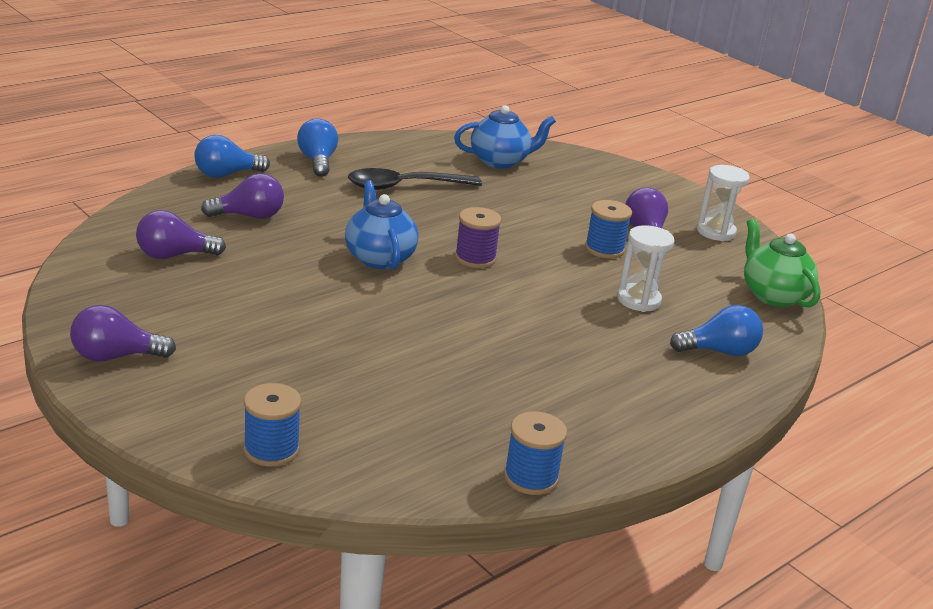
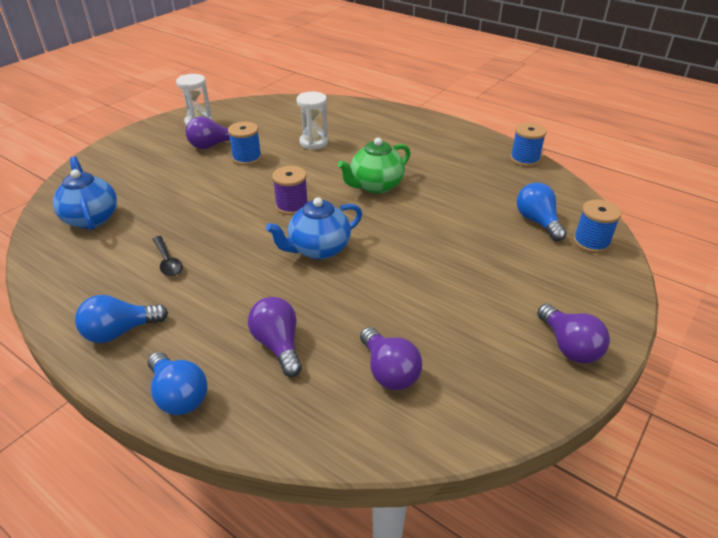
camera: 100 degrees left, 10 degrees up
black spoon [348,168,482,190] -> black spoon [153,236,183,276], size x0.55
blue light bulb [670,305,763,356] -> blue light bulb moved to [517,182,567,241]
green teapot [744,219,821,307] -> green teapot moved to [337,138,410,194]

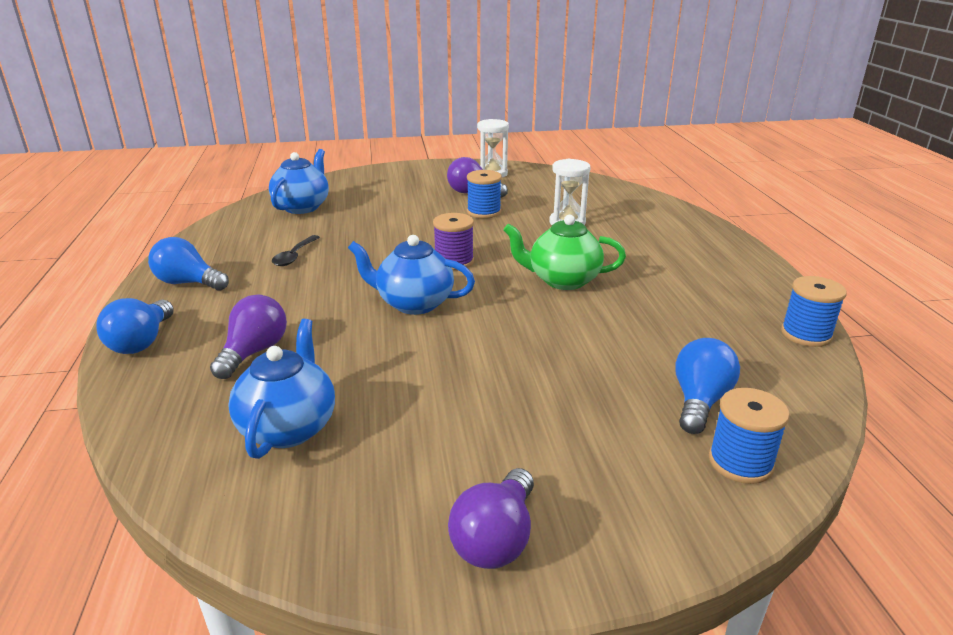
camera: 45 degrees right, 10 degrees down
purple light bulb [360,327,422,390] -> blue teapot [228,319,335,459]

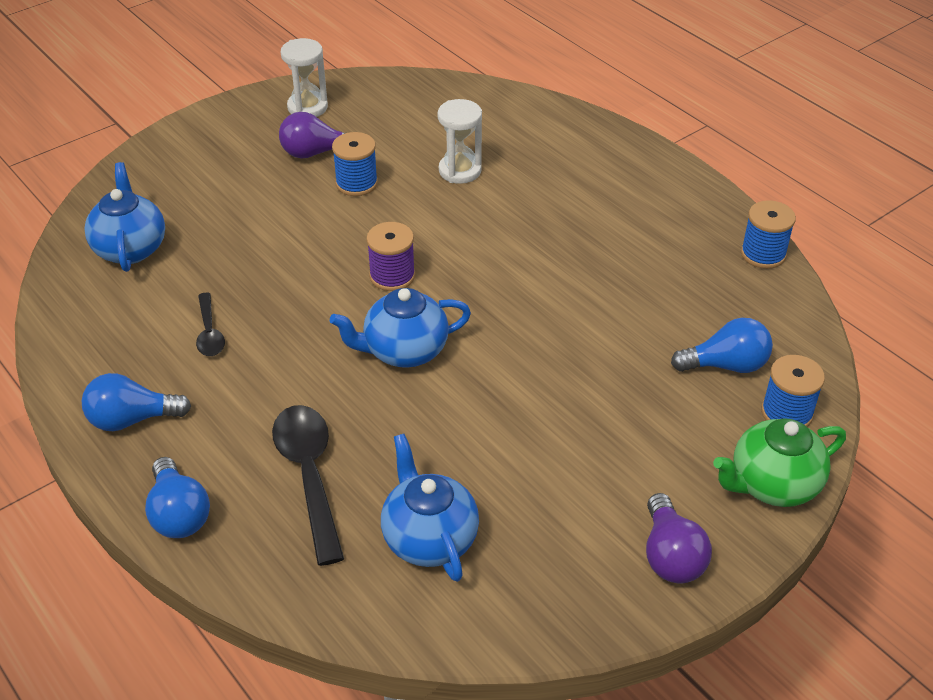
camera: 30 degrees left, 15 degrees up
purple light bulb [210,295,287,379] -> black spoon [272,405,344,566]
green teapot [503,214,626,290] -> green teapot moved to [713,418,846,507]
blue light bulb [675,338,740,434] -> blue light bulb turned 90 degrees clockwise [671,318,773,373]

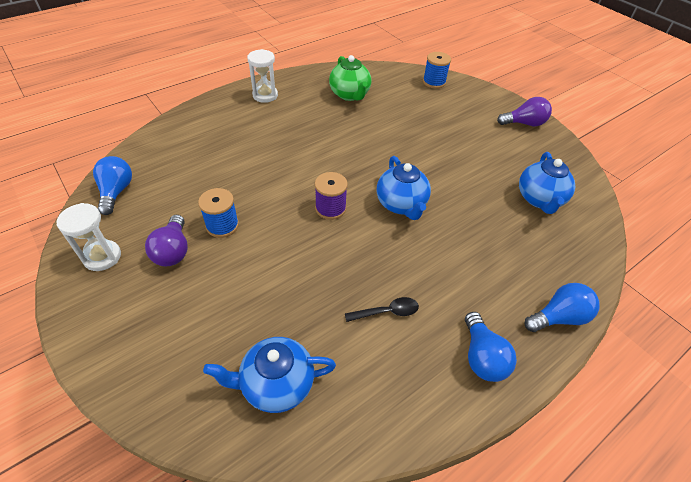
camera: 90 degrees left, 5 degrees up
black spoon [272,405,344,566] -> none
blue teapot [381,434,479,582] -> blue teapot turned 60 degrees counterclockwise [519,152,575,214]
white hourglass [438,99,482,184] -> white hourglass moved to [247,49,278,103]
blue light bulb [671,318,773,373] -> blue light bulb moved to [93,156,132,215]
green teapot [713,418,846,507] -> green teapot moved to [329,55,371,101]
blue spool [741,200,796,269] -> none

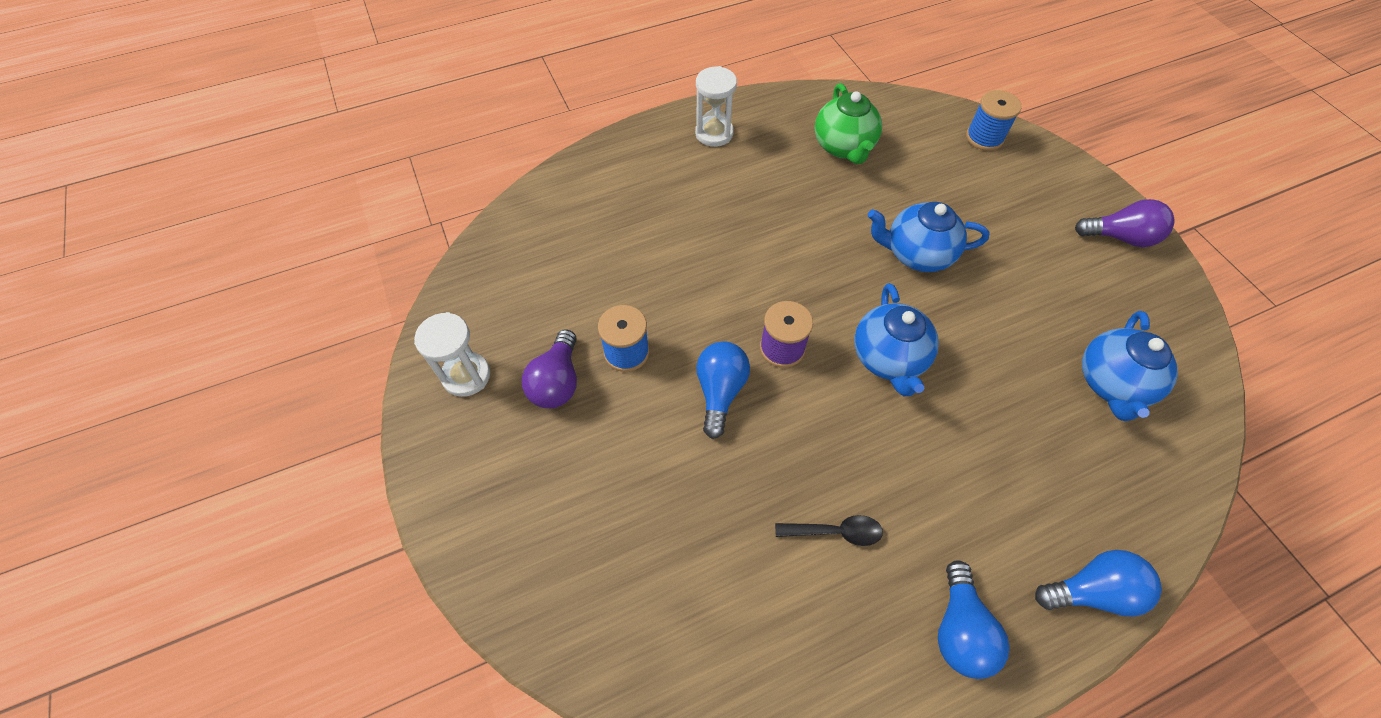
camera: 15 degrees right, 10 degrees up
blue light bulb [93,156,132,215] -> blue light bulb moved to [696,342,750,439]
blue teapot [203,337,336,413] -> blue teapot moved to [868,202,990,272]

